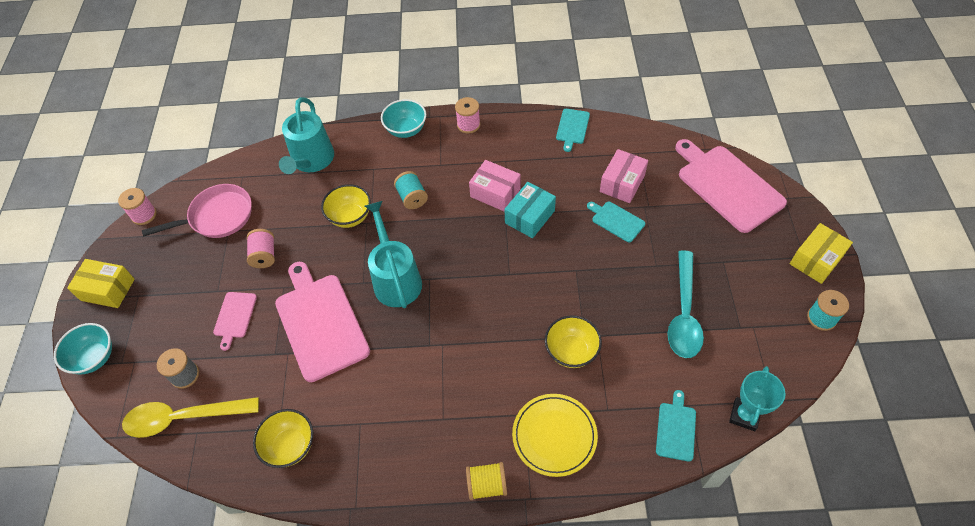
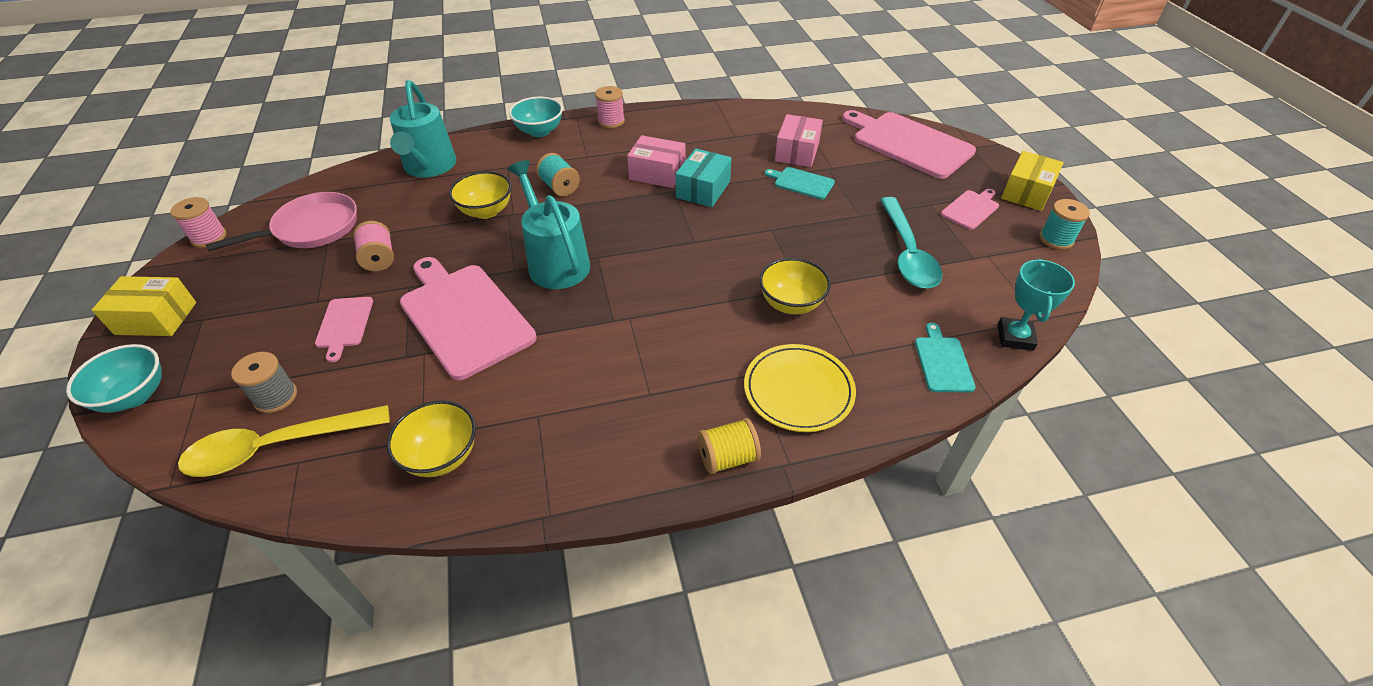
camera: 15 degrees left, 10 degrees down
turquoise cutting board [556,109,590,152] -> none
none -> pink cutting board [941,189,999,230]

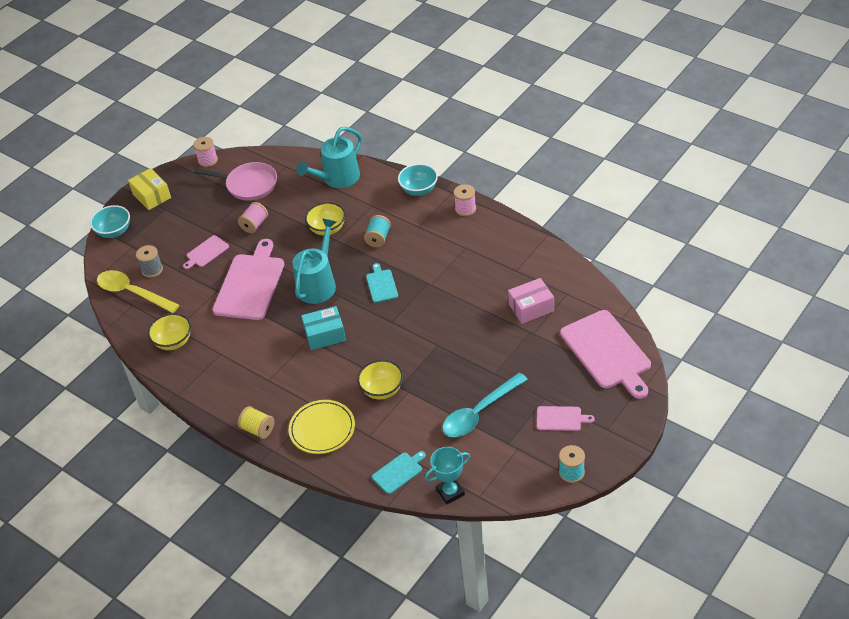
camera: 55 degrees right, 0 degrees up
pink box [627,135,685,188] -> none
turquoise box [676,149,731,207] -> turquoise box moved to [301,306,346,350]
turquoise cutting board [765,167,835,199] -> turquoise cutting board moved to [366,263,398,303]
pink cutting board [842,110,976,179] -> pink cutting board turned 150 degrees clockwise [560,310,651,399]
yellow box [1001,151,1064,211] -> none

